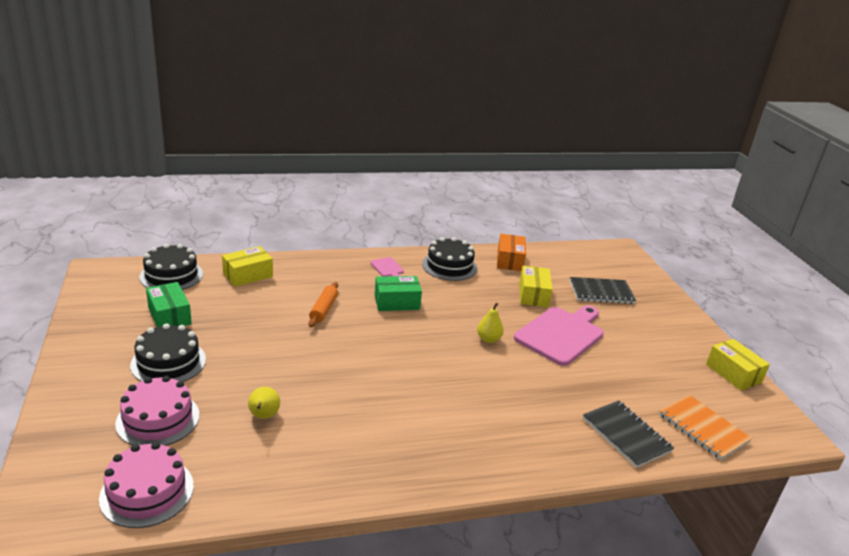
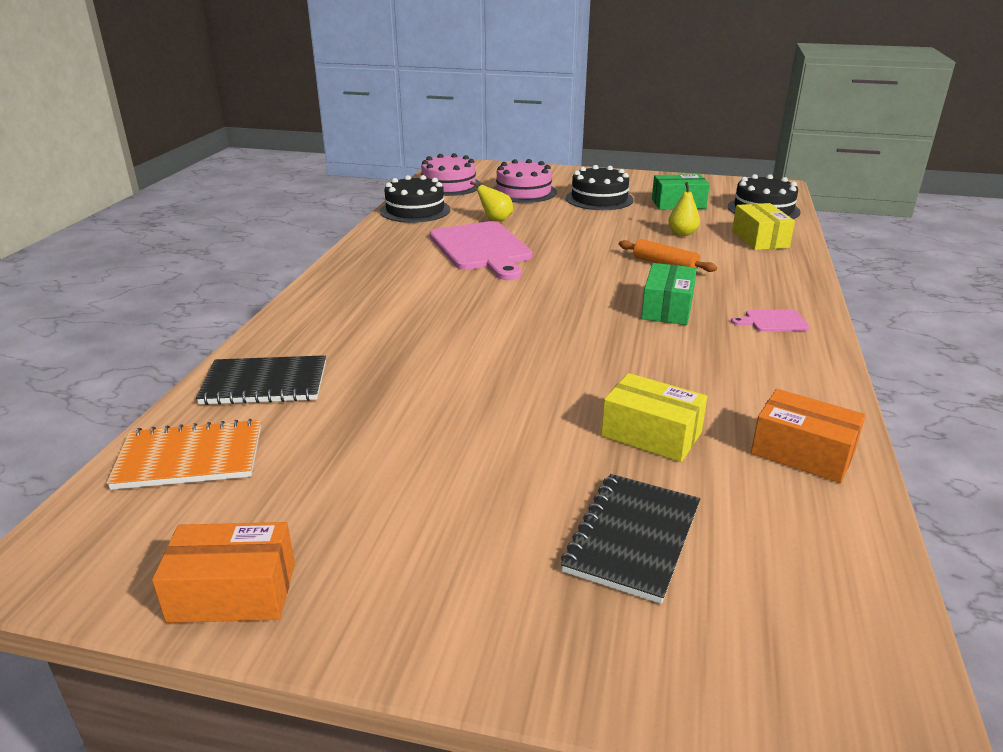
camera: 120 degrees right, 0 degrees up
black cake [422,237,477,281] -> black cake moved to [380,175,450,223]
yellow pear [477,303,504,343] -> yellow pear moved to [668,182,700,236]
pink cutting board [514,306,604,366] -> pink cutting board moved to [430,221,533,280]
yellow box [706,339,770,391] -> orange box [152,522,295,623]

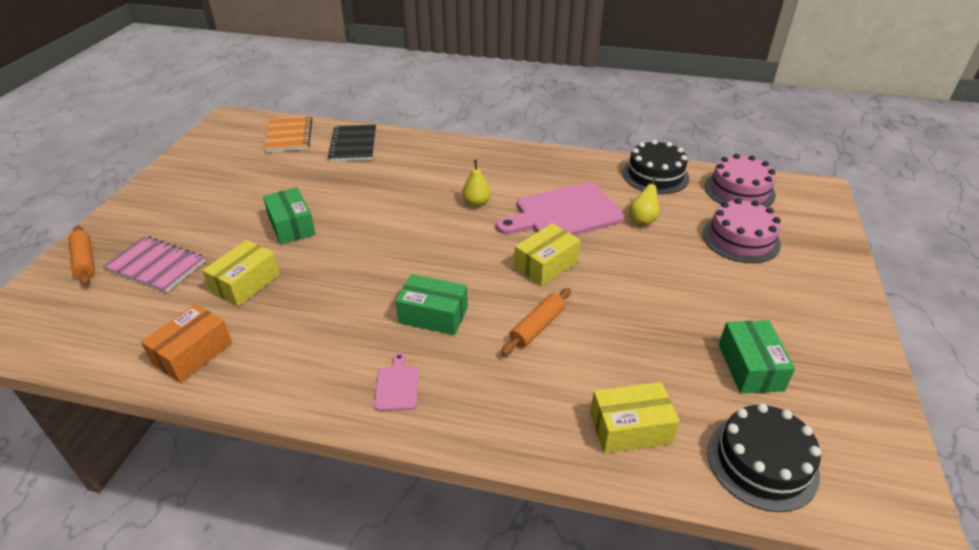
camera: 90 degrees right, 10 degrees up
orange box [152,522,295,623] -> none
black notebook [561,474,700,604] -> pink notebook [103,236,205,293]
black cake [566,165,633,210] -> none
yellow pear [668,182,700,236] -> yellow pear moved to [462,160,491,207]
none -> orange rolling pin [69,226,95,285]
none -> green box [263,187,316,245]
none -> yellow box [514,223,581,286]

